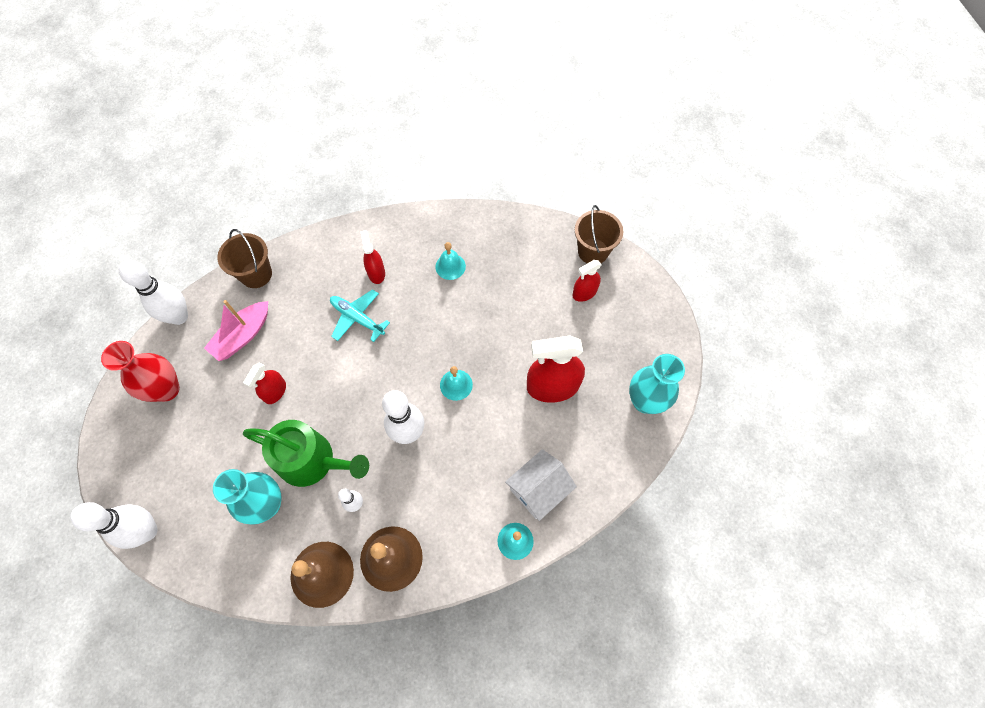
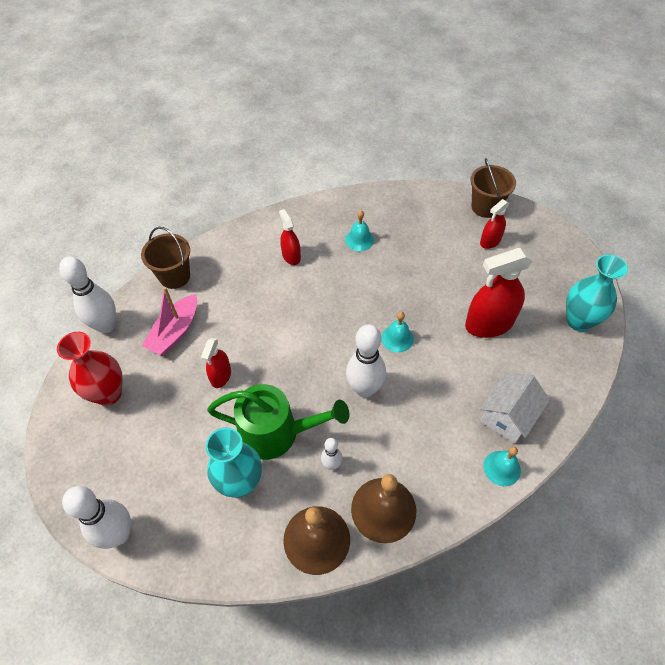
camera: 10 degrees left, 10 degrees down
turquoise plane [330,289,390,342] -> none

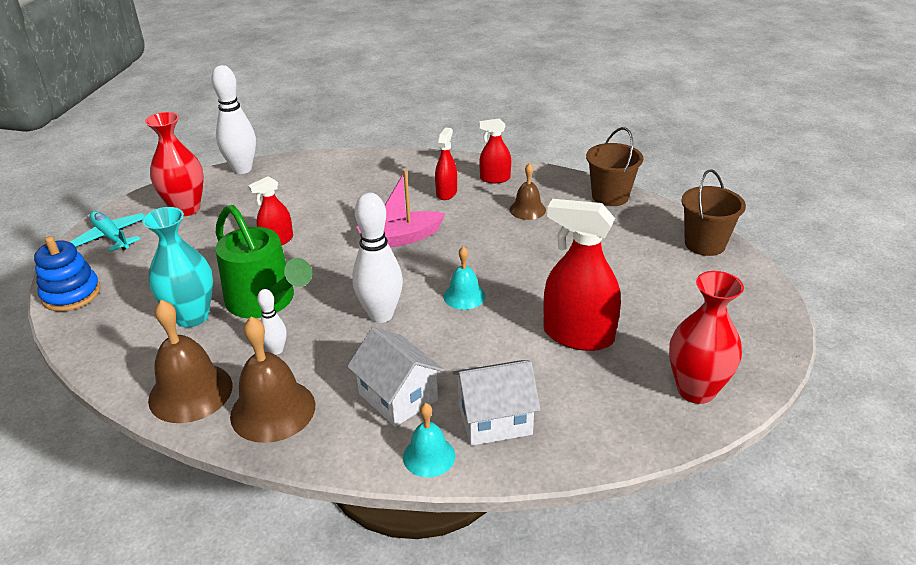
camera: 40 degrees right, 20 degrees down
white bowling pin [62,486,131,549] -> blue stacking toy [34,236,101,312]
brown bucket [141,227,190,289] -> brown bucket moved to [586,127,644,206]
pink boat [142,287,197,355] -> pink boat moved to [356,170,446,248]
turquoise bell [345,210,374,251] -> brown bell [510,163,546,220]
red spray bottle [480,199,510,249] -> red spray bottle moved to [479,119,511,183]
turquoise vase [566,254,628,332] -> red vase [669,271,744,404]
none -> turquoise plane [70,211,145,252]
none -> white house [347,327,444,427]

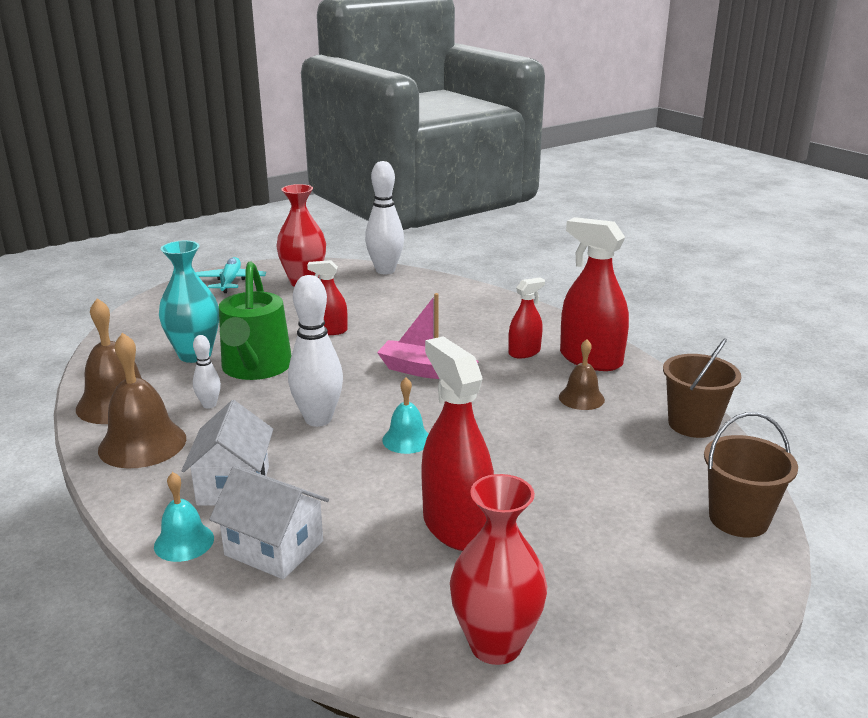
camera: 40 degrees right, 10 degrees down
blue stacking toy [34,236,101,312] -> none
red spray bottle [479,119,511,183] -> red spray bottle [560,217,629,371], size x1.82

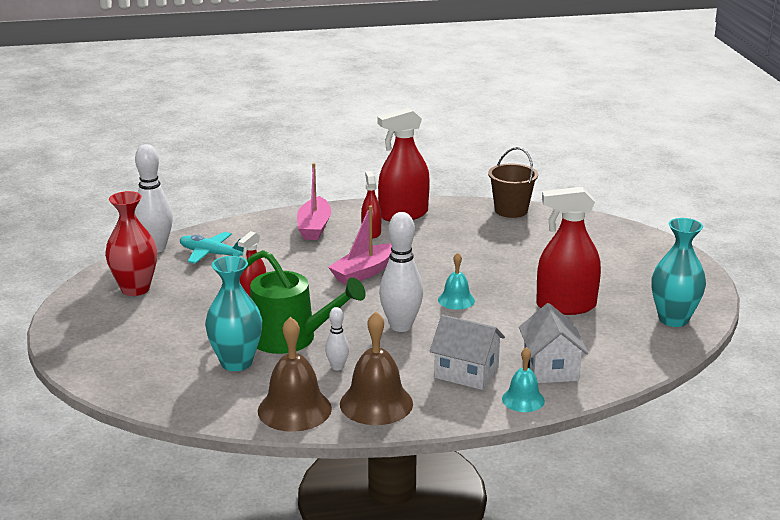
camera: 65 degrees left, 0 degrees up
turquoise plane [195,257,266,293] -> turquoise plane moved to [180,232,244,264]
white house [209,465,329,579] -> white house turned 60 degrees counterclockwise [519,303,588,383]
red vase [450,474,547,665] -> turquoise vase [651,218,706,327]
brown bell [559,339,605,410] -> none
brown bucket [704,412,798,538] -> none
none -> pink boat [297,163,331,240]

